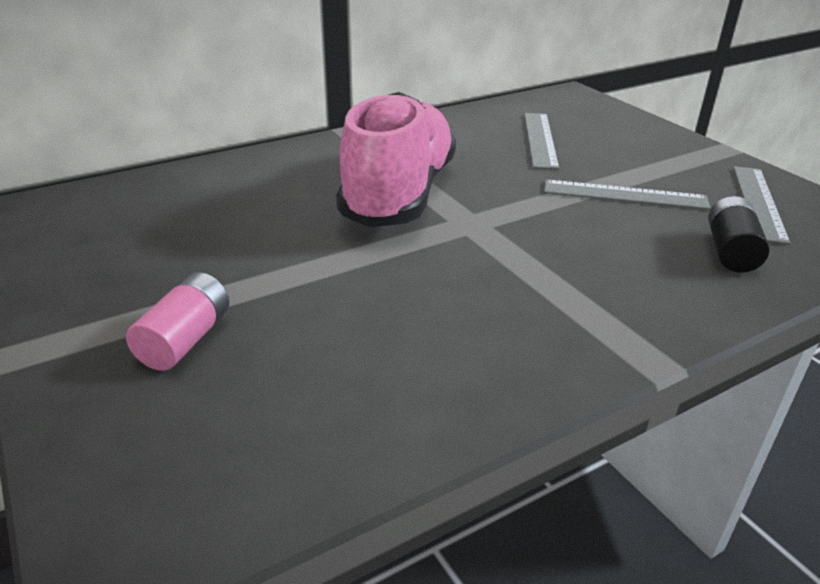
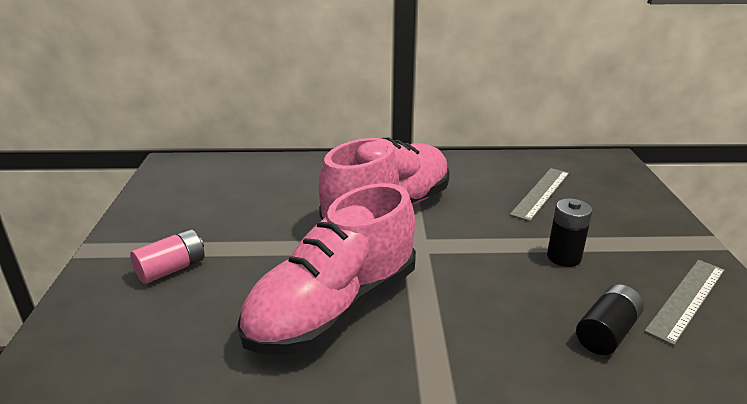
camera: 30 degrees right, 5 degrees down
grey ruler [544,180,711,210] -> black battery [547,199,592,267]
none -> pink shoe [238,183,416,355]

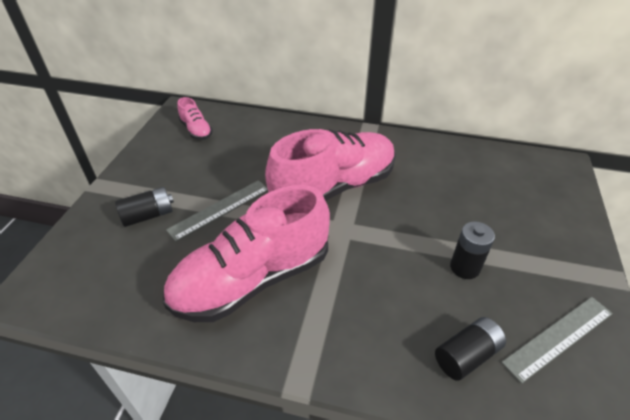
camera: 15 degrees right, 15 degrees up
pink battery [130,229,204,284] -> black battery [115,187,174,227]
grey ruler [510,168,569,221] -> grey ruler moved to [166,180,268,241]
none -> pink shoe [177,97,213,140]

